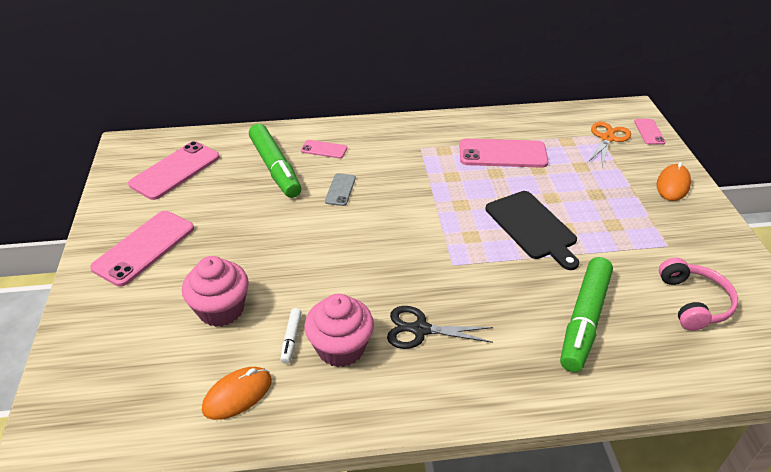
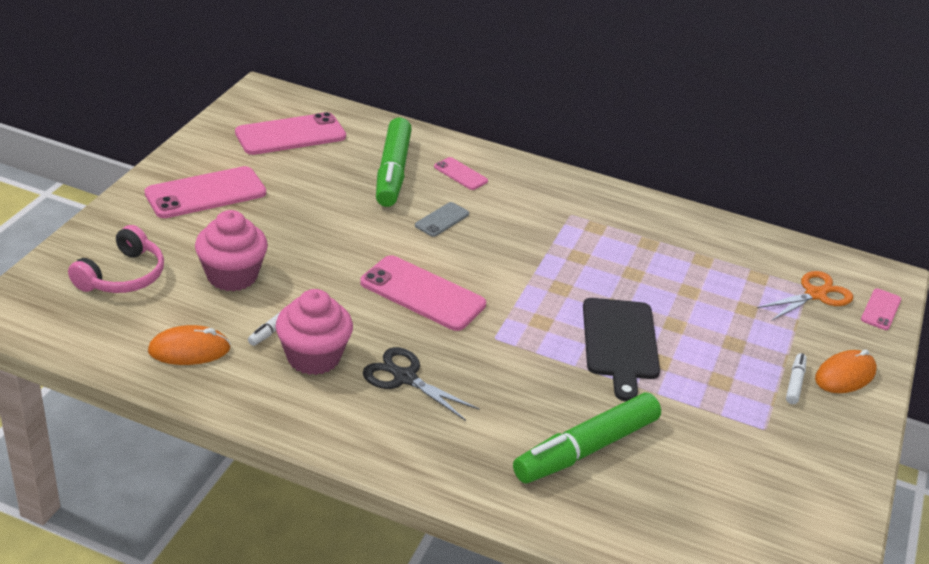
camera: 25 degrees right, 5 degrees down
pink phone [459,139,548,168] -> pink phone moved to [360,255,486,331]
pink headphones [659,258,738,331] -> pink headphones moved to [68,225,164,293]
none -> white marker [786,353,807,404]

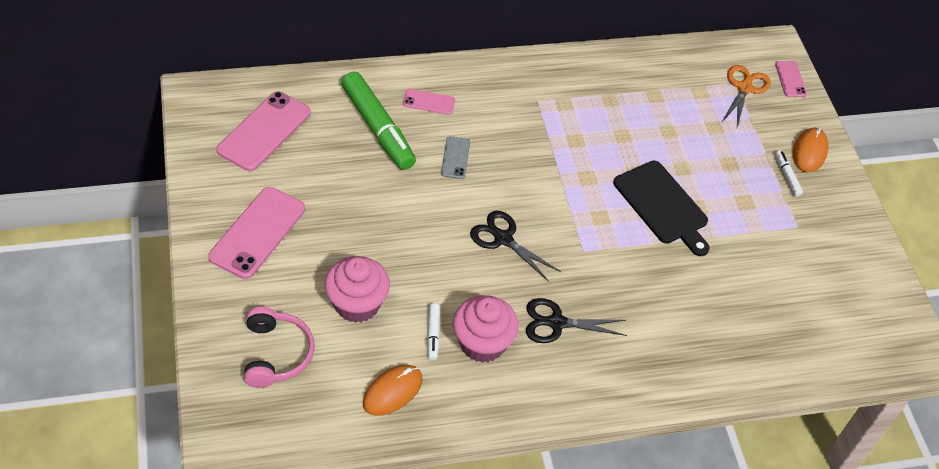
camera: 35 degrees left, 15 degrees up
pink phone [360,255,486,331] -> black scissors [470,211,561,282]
green marker [513,392,661,483] -> none

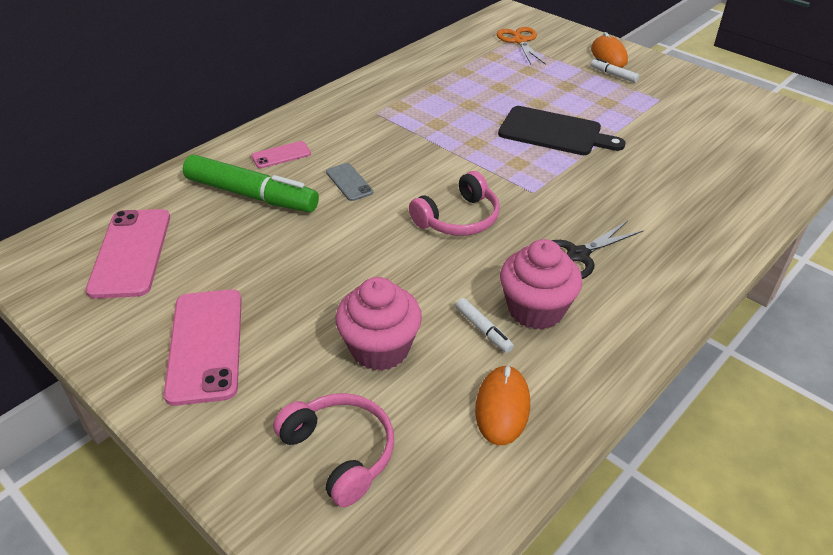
camera: 30 degrees left, 10 degrees down
black scissors [470,211,561,282] -> pink headphones [409,171,500,236]
pink phone [775,61,807,97] -> none

